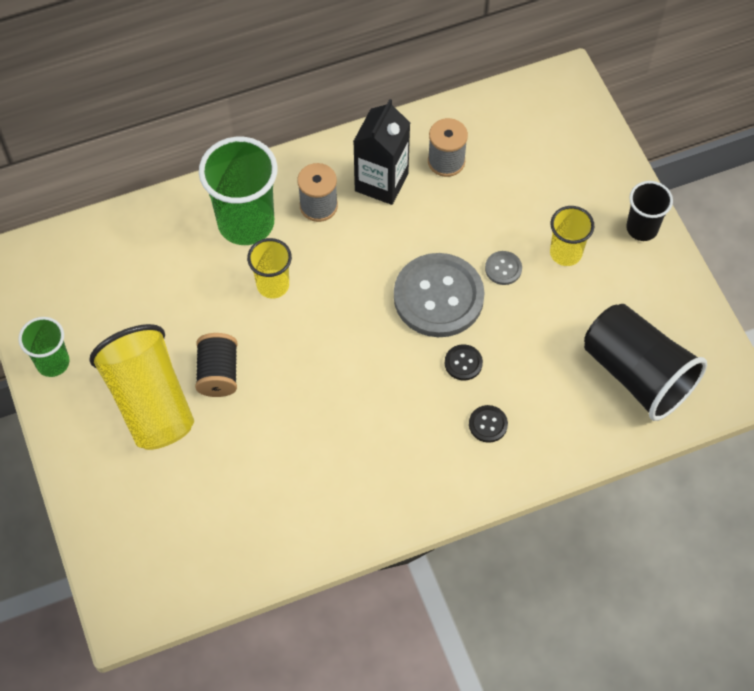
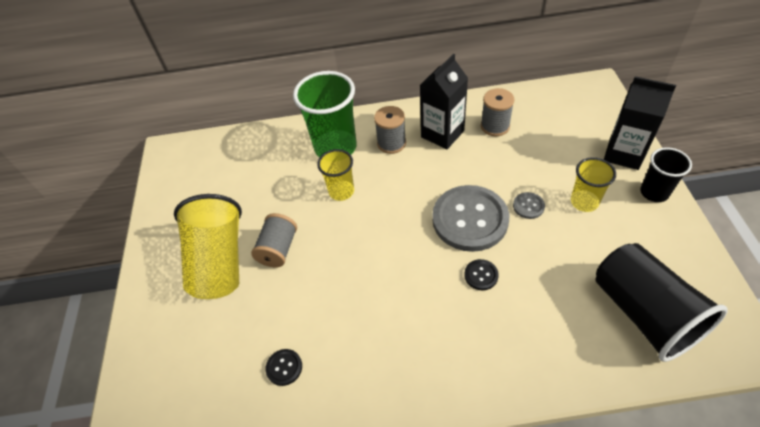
camera: 20 degrees right, 10 degrees down
green cup [18,317,69,377] -> none
black spool [195,333,238,397] -> grey spool [251,213,297,267]
black button [469,405,508,443] -> black button moved to [266,349,302,386]
none -> black carton [604,76,676,170]

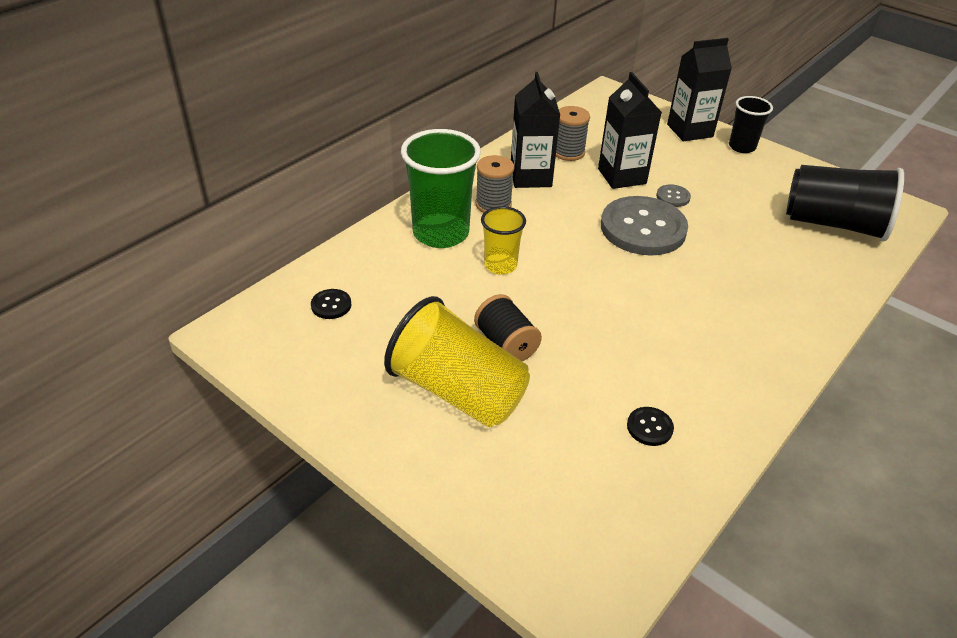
camera: 50 degrees left, 10 degrees down
grey spool [251,213,297,267] -> black spool [474,294,542,361]
black button [464,259,499,290] -> black button moved to [311,289,351,319]
yellow cup [571,157,616,212] -> none
none -> black carton [598,72,662,189]

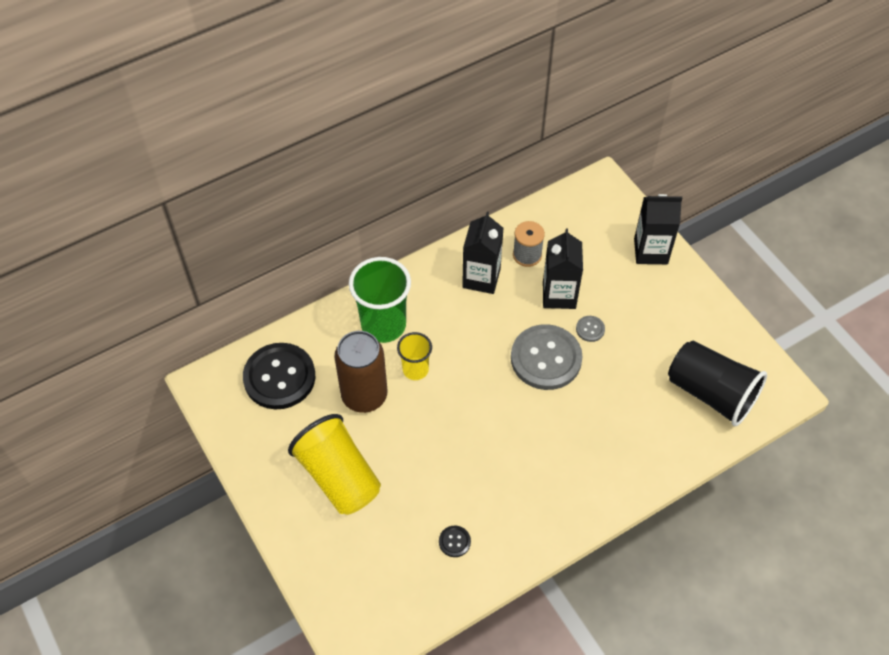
camera: 20 degrees right, 15 degrees up
black button [311,289,351,319] -> black button [243,343,315,409], size x2.43
black spool [474,294,542,361] -> none
grey spool [476,155,514,213] -> none
black cup [729,96,773,153] -> none
none -> brown can [334,331,388,413]

